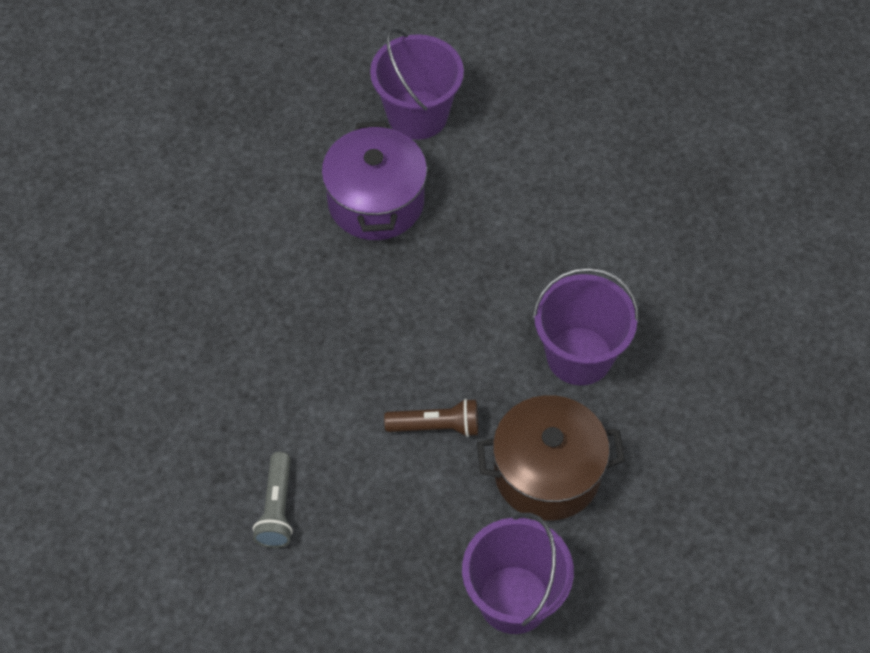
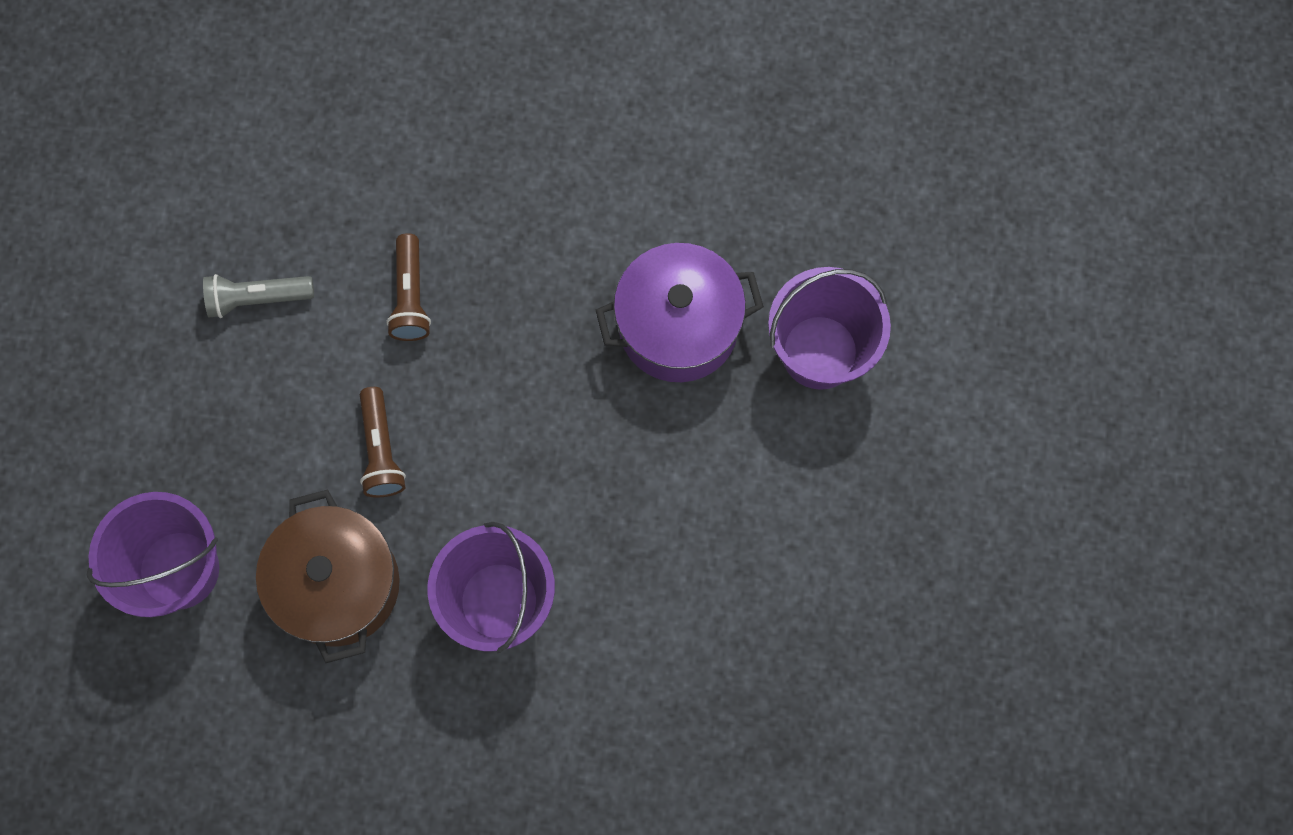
camera: 80 degrees right, 15 degrees up
none -> brown flashlight [386,233,431,341]

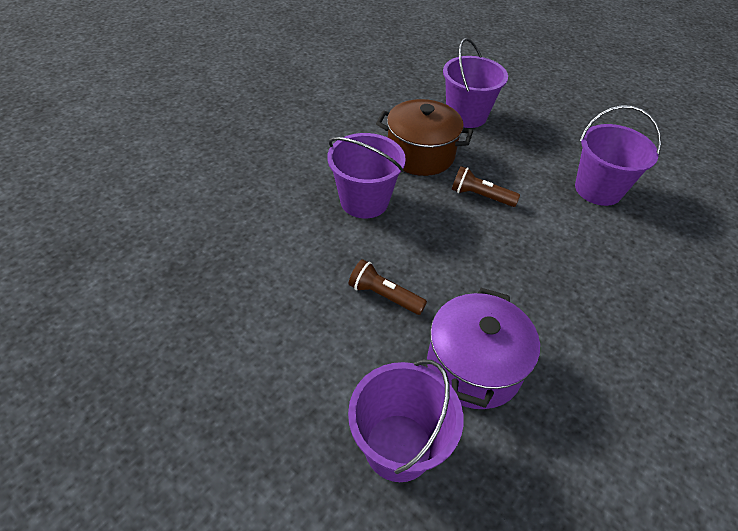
camera: 120 degrees right, 25 degrees down
grey flashlight [203,274,314,318] -> purple bucket [575,105,661,206]
brown flashlight [386,233,431,341] -> brown flashlight moved to [348,259,427,315]

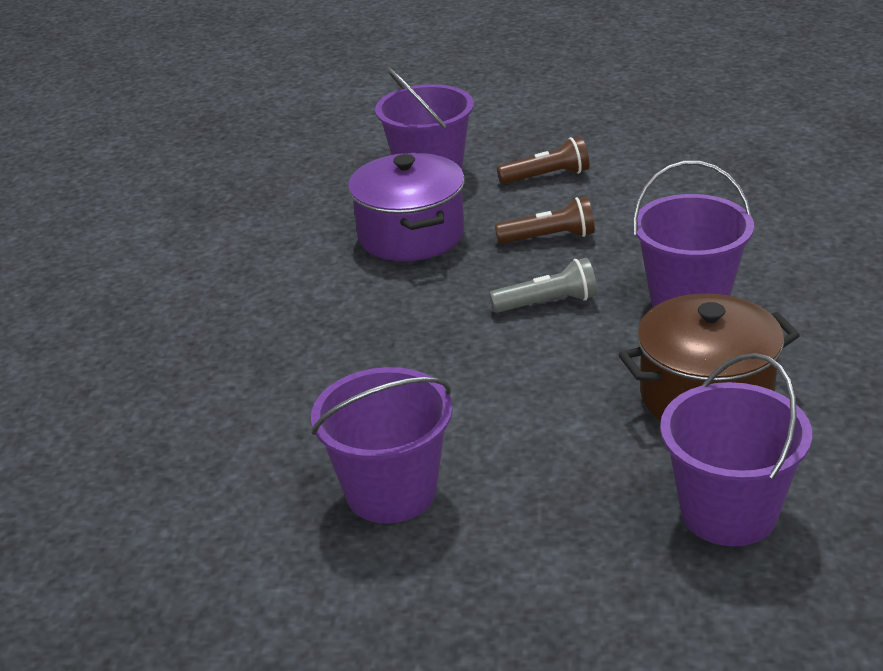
camera: 150 degrees right, 15 degrees down
brown flashlight [452,166,520,207] -> brown flashlight moved to [497,136,589,184]
none -> grey flashlight [489,258,597,313]

